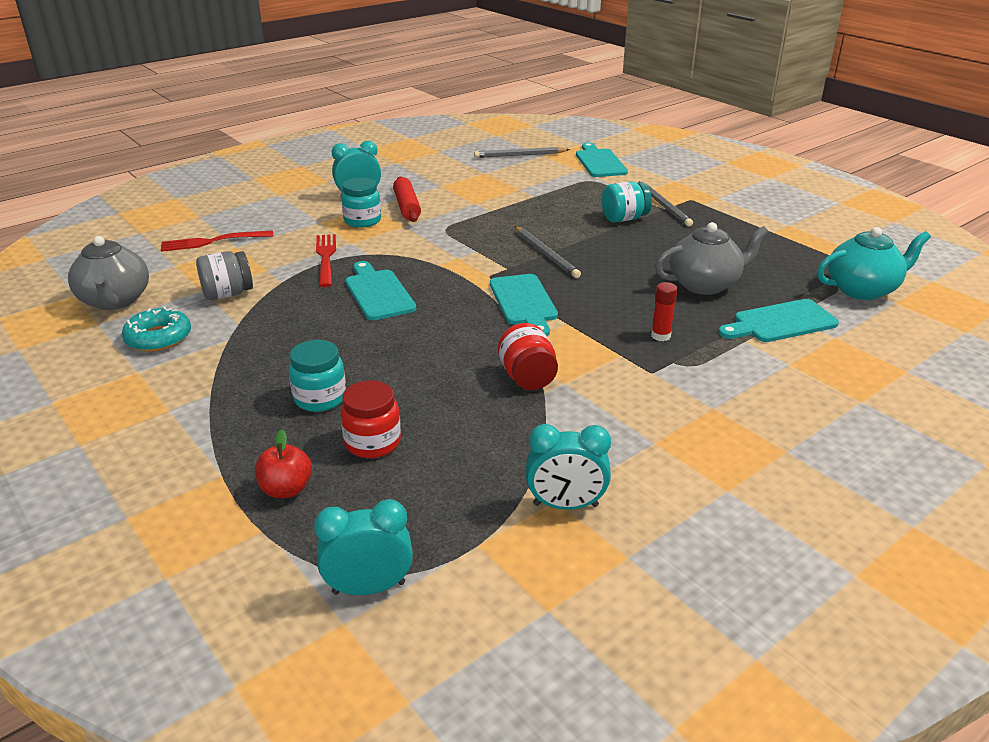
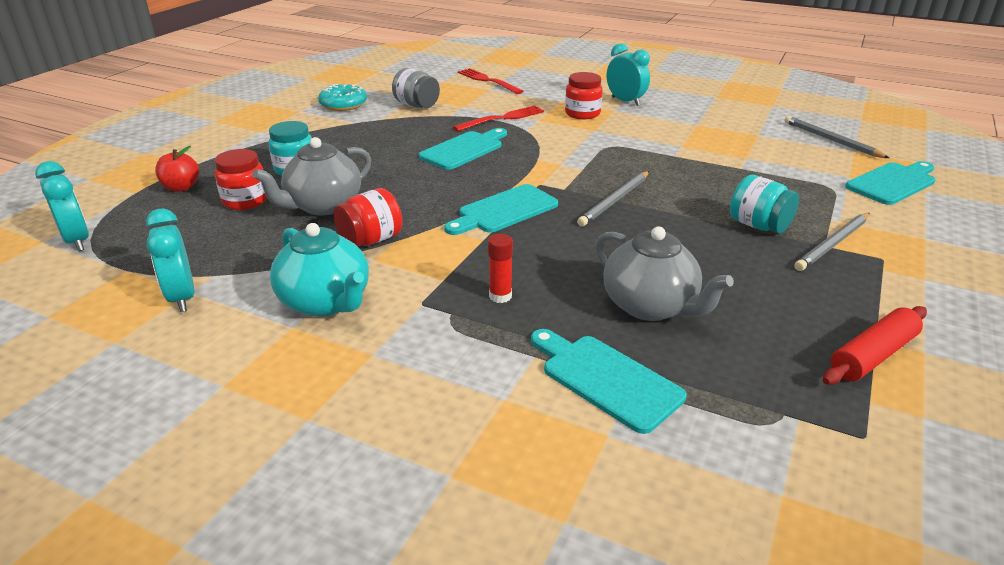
camera: 65 degrees right, 0 degrees up
grey teapot [68,236,149,310] -> grey teapot moved to [252,137,371,216]
turquoise jar [341,178,381,228] -> red jar [565,72,603,119]
red rolling pin [393,177,421,222] -> red rolling pin moved to [823,306,927,385]
turquoise teapot [817,227,931,300] -> turquoise teapot moved to [270,223,369,317]

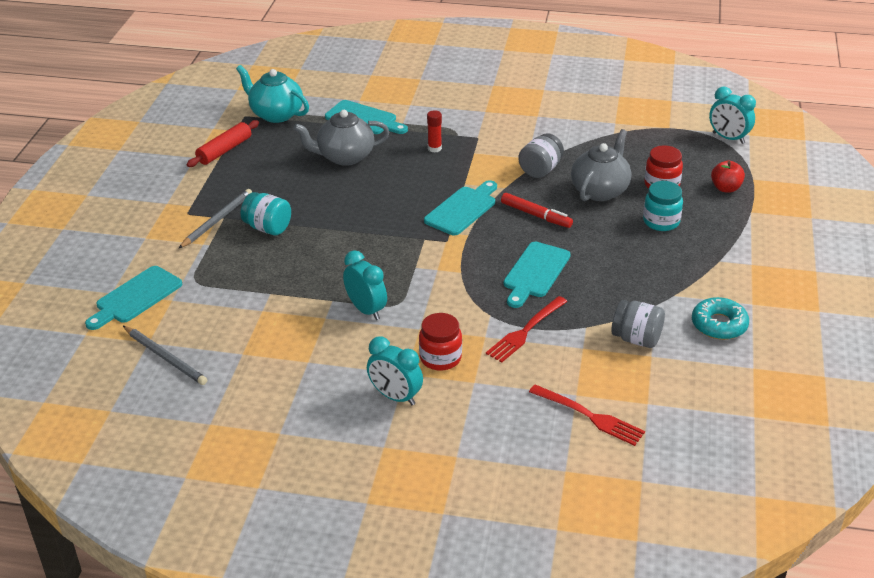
camera: 165 degrees right, 5 degrees up
turquoise clock [146,209,194,312] -> turquoise clock moved to [343,250,387,320]
turquoise teapot [270,223,369,317] -> turquoise teapot moved to [236,65,309,123]
red jar [333,188,402,247] -> grey jar [518,133,564,178]
grey pencil [577,171,649,226] -> none
grey teapot [595,227,734,321] -> grey teapot turned 45 degrees counterclockwise [293,110,389,166]
none -> red marker [501,193,573,228]

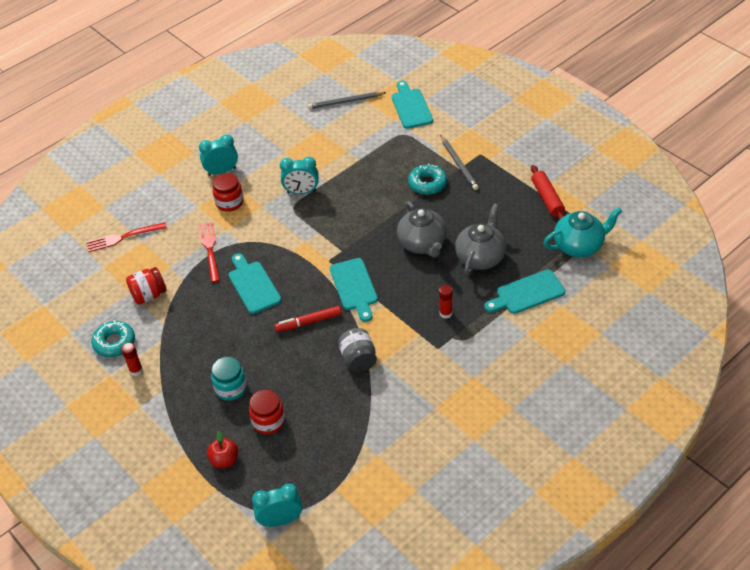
camera: 130 degrees right, 10 degrees up
turquoise jar [241,192,291,235] -> turquoise donut [408,163,447,195]
grey teapot [571,129,631,201] -> grey teapot moved to [397,201,447,257]
grey jar [611,300,665,348] -> red jar [126,267,167,305]
none -> red glue stick [121,342,143,376]

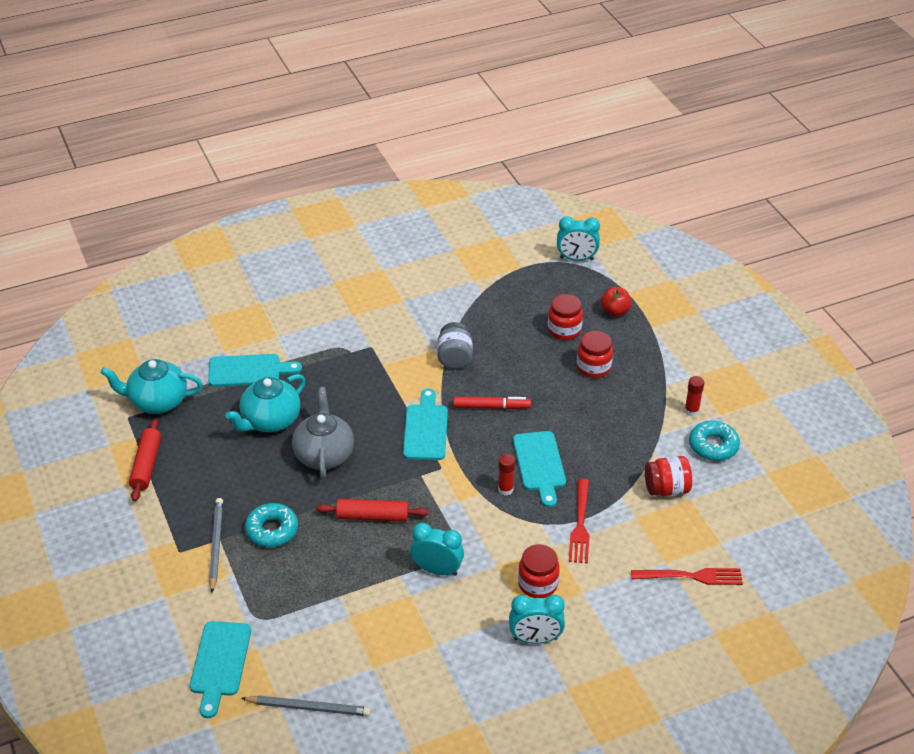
camera: 165 degrees left, 5 degrees down
turquoise jar [211,357,247,400] -> red jar [577,331,613,378]
red glue stick [439,285,453,318] -> red glue stick moved to [498,454,515,496]
grey teapot [455,203,506,275] -> turquoise teapot [225,374,305,432]
none -> red rolling pin [316,499,429,522]

